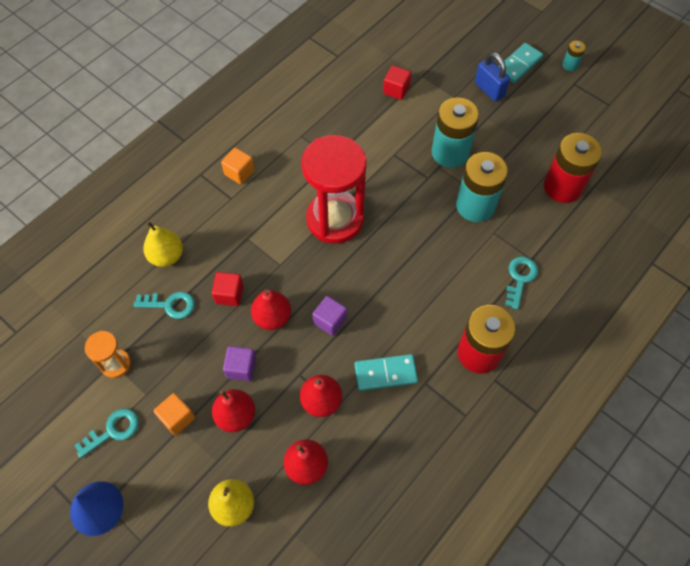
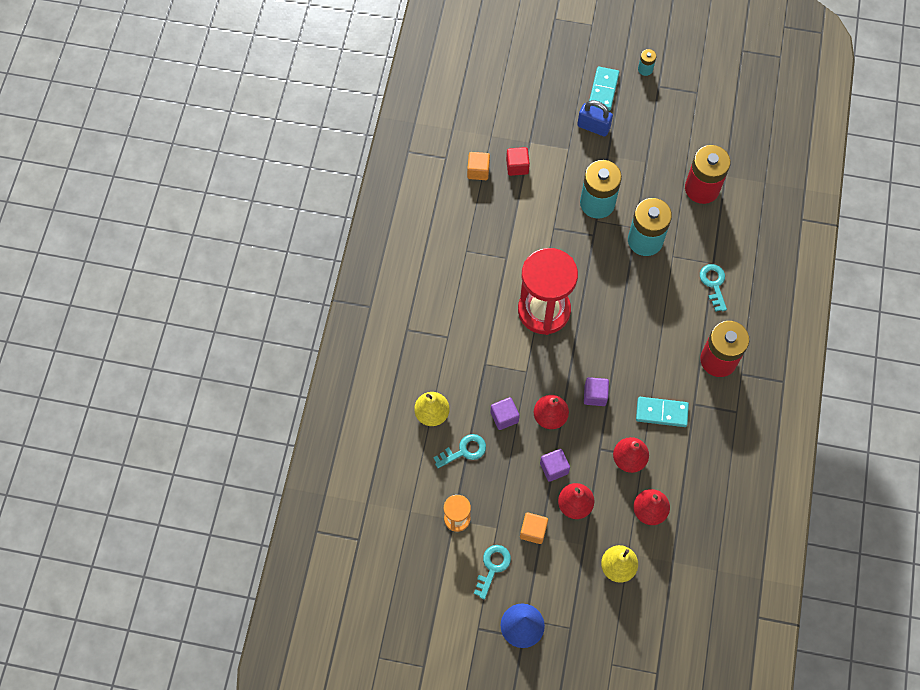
camera: 30 degrees left, 5 degrees up
red cube [212,272,243,306] -> purple cube [490,397,520,430]
orange cube [221,148,255,184] -> orange cube moved to [467,152,490,180]
turquoise domino [355,354,418,391] -> turquoise domino turned 45 degrees clockwise [636,397,689,427]

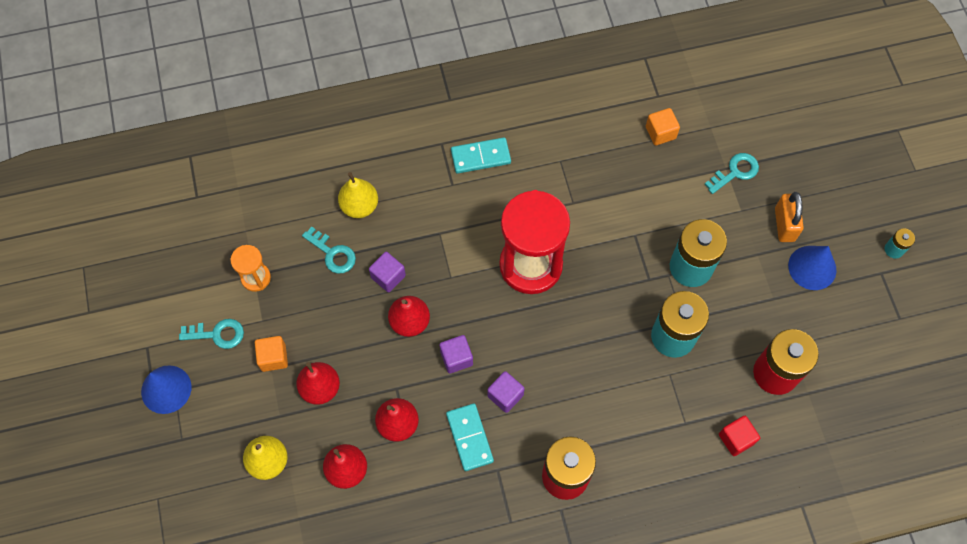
camera: 65 degrees right, 0 degrees up
red cube [506,147,530,176] -> red cube moved to [719,416,760,456]
purple cube [540,449,570,482] -> purple cube moved to [487,371,525,413]
blue padlock [577,100,613,137] -> orange padlock [775,192,804,242]
turquoise domino [589,67,619,111] -> turquoise domino moved to [451,137,511,174]
turquoise key [700,264,727,312] -> turquoise key moved to [705,153,759,194]
none -> blue cone [788,246,836,290]

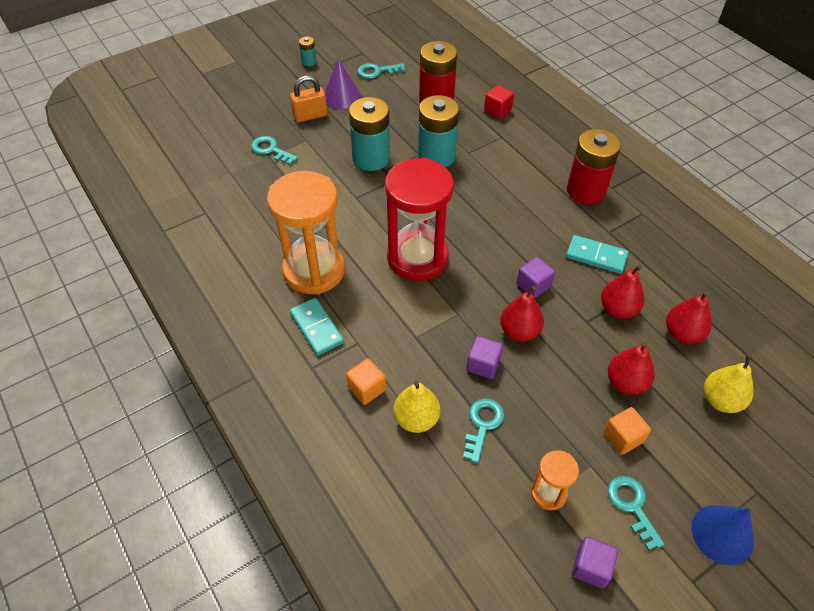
camera: 110 degrees left, 15 degrees down
turquoise domino [446,404,494,471] -> turquoise domino turned 60 degrees clockwise [566,235,629,274]
purple cube [487,371,525,413] -> purple cube moved to [572,536,618,588]
orange cube [646,108,680,146] -> orange cube moved to [346,358,386,405]
blue cone [788,246,836,290] -> purple cone [325,58,361,109]
none -> orange hourglass [267,171,345,295]
none -> turquoise key [358,63,405,79]

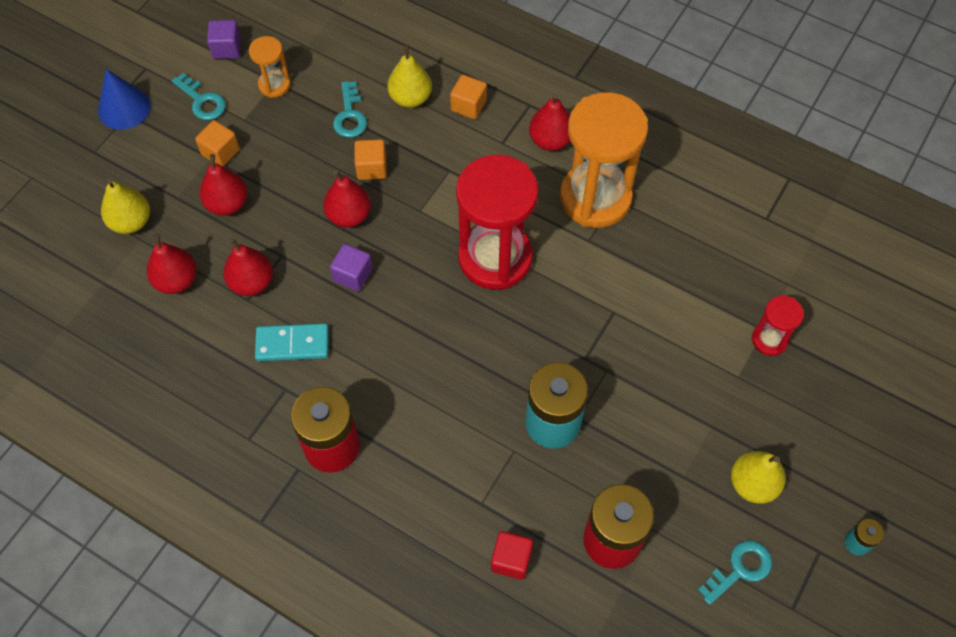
camera: 155 degrees right, 10 degrees up
turquoise key [251,136,298,165] -> red hourglass [752,296,804,356]
orange padlock [290,75,327,122] -> none
turquoise domino [290,298,344,355] -> red pear [529,94,570,151]
purple cone [325,58,361,109] -> yellow pear [731,451,786,504]
turquoise battery [349,97,390,171] -> none
purple cube [467,336,503,379] -> orange cube [354,139,387,180]

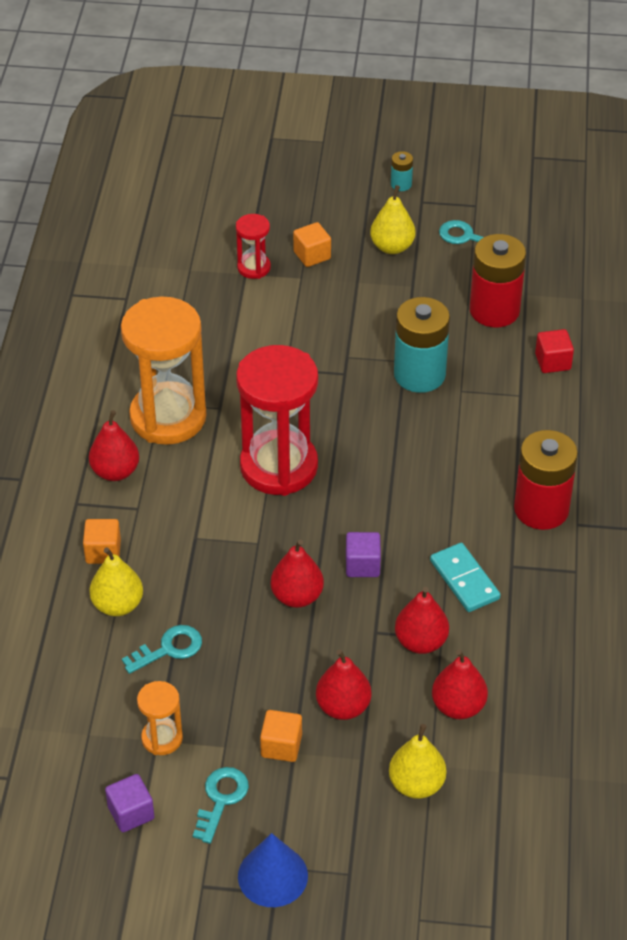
camera: 115 degrees left, 15 degrees down
orange cube [354,139,387,180] -> orange cube moved to [293,222,331,267]

